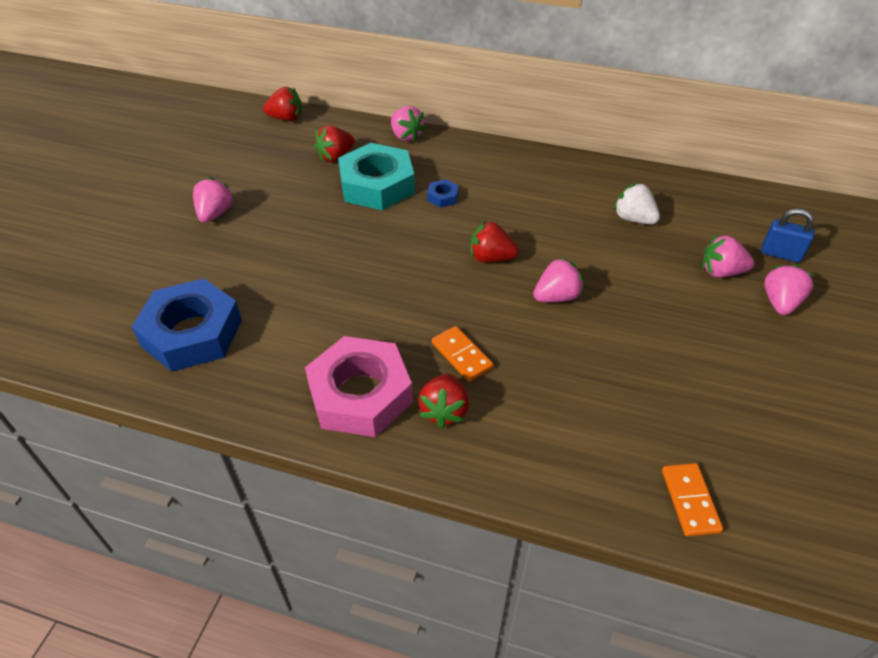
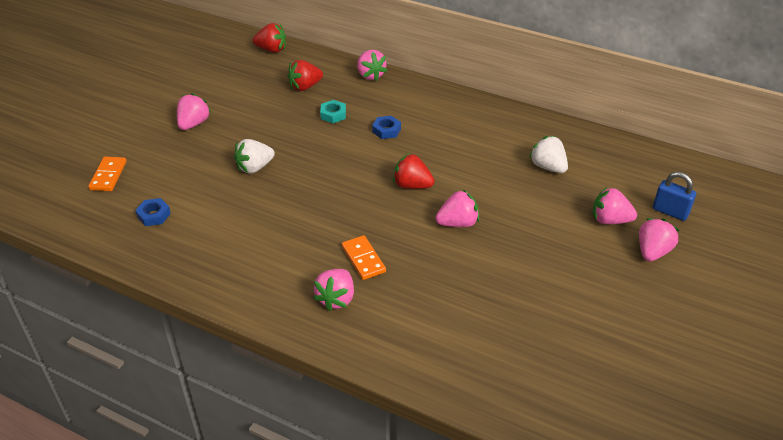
camera: 10 degrees right, 5 degrees down
blue nut [132,278,242,372] -> blue nut [135,198,171,226], size x0.41
pink nut [305,336,413,437] -> none
turquoise nut [338,143,415,211] -> turquoise nut [320,100,346,123], size x0.41
red strawberry [418,374,469,428] -> pink strawberry [313,269,354,311]
orange domino [662,463,723,536] -> orange domino moved to [88,157,126,191]
none -> white strawberry [234,139,275,174]

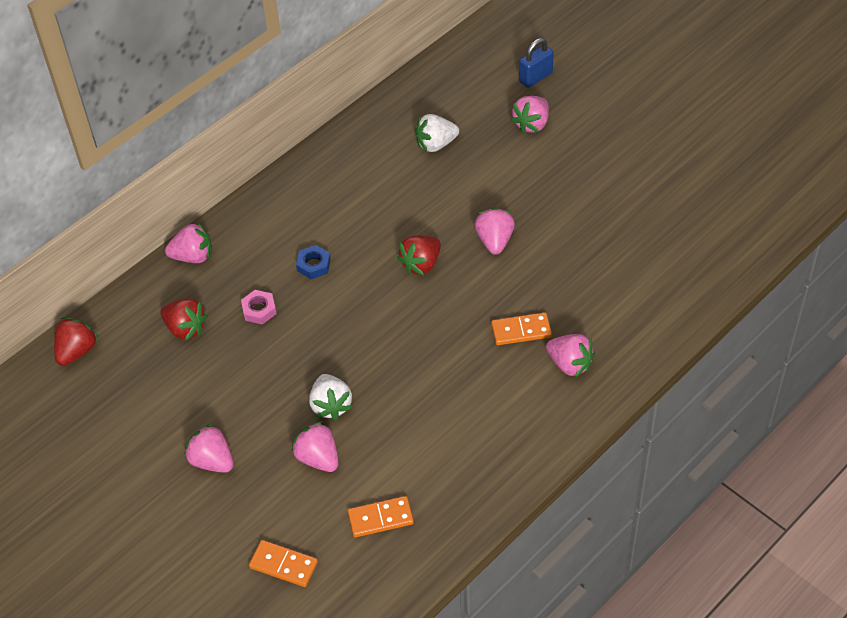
camera: 70 degrees left, 10 degrees up
blue nut [135,198,171,226] -> orange domino [348,496,414,537]
red strawberry [287,60,323,91] -> red strawberry turned 45 degrees counterclockwise [160,299,208,340]
turquoise nut [320,100,346,123] -> pink nut [241,290,277,325]
pink strawberry [639,218,680,262] -> pink strawberry moved to [291,421,339,472]

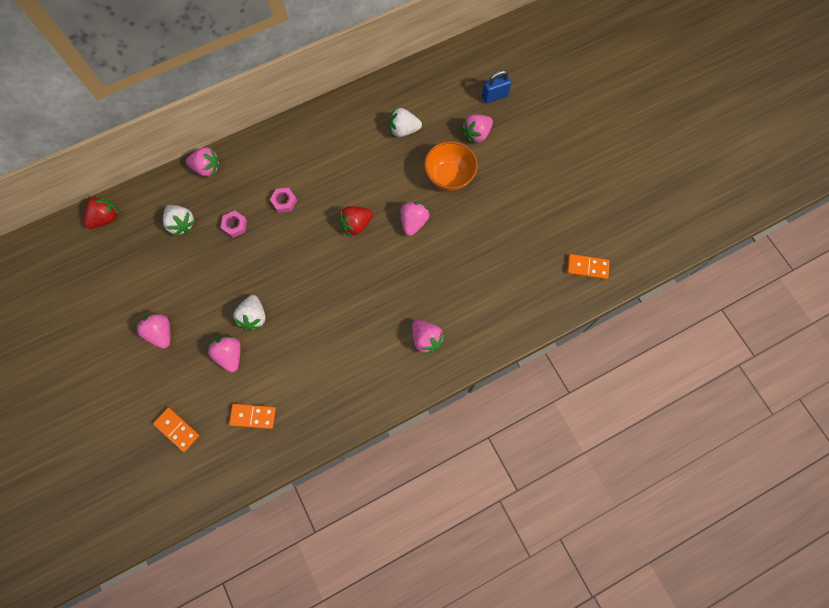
camera: 15 degrees right, 20 degrees up
red strawberry [160,299,208,340] -> white strawberry [163,205,196,236]
blue nut [296,245,331,279] -> pink nut [270,188,297,213]
orange domino [491,312,552,345] -> orange domino moved to [567,254,610,279]
none -> orange bowl [424,141,478,191]

